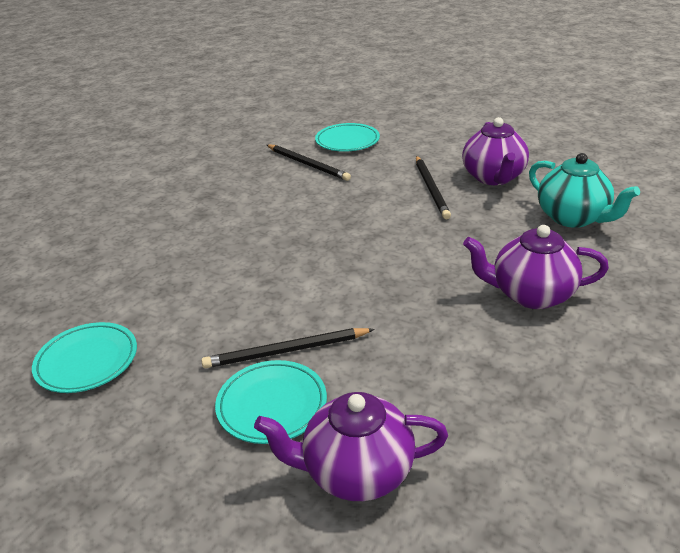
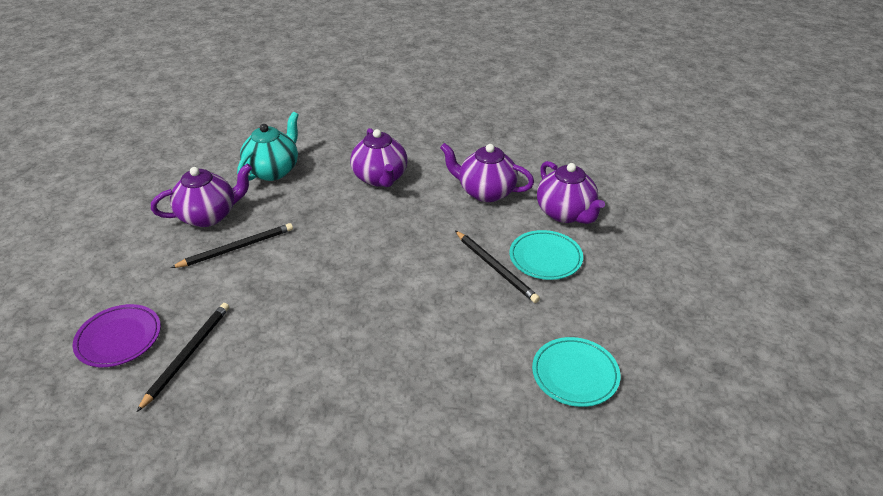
camera: 115 degrees left, 5 degrees up
turquoise plate [315,123,380,152] -> purple plate [73,304,161,367]
none -> purple teapot [440,143,534,202]

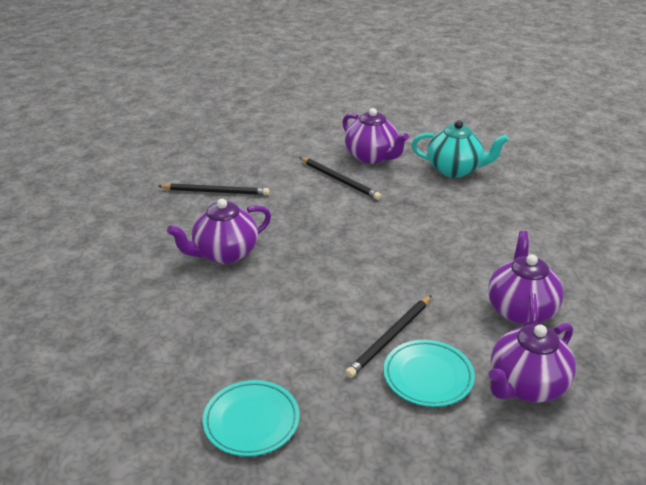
camera: 75 degrees right, 5 degrees down
purple plate [73,304,161,367] -> none
purple teapot [350,128,408,187] -> purple teapot moved to [167,199,271,264]

